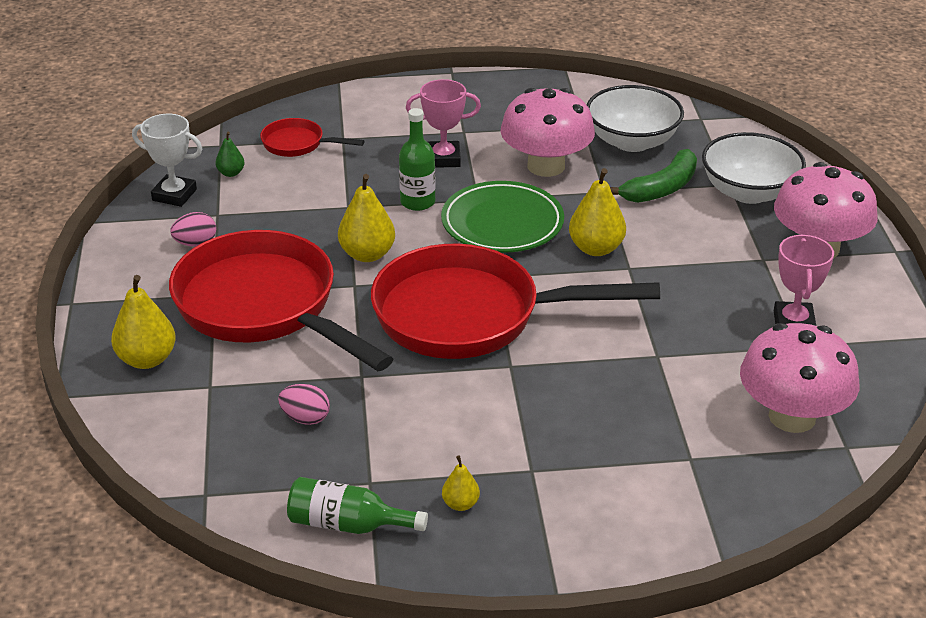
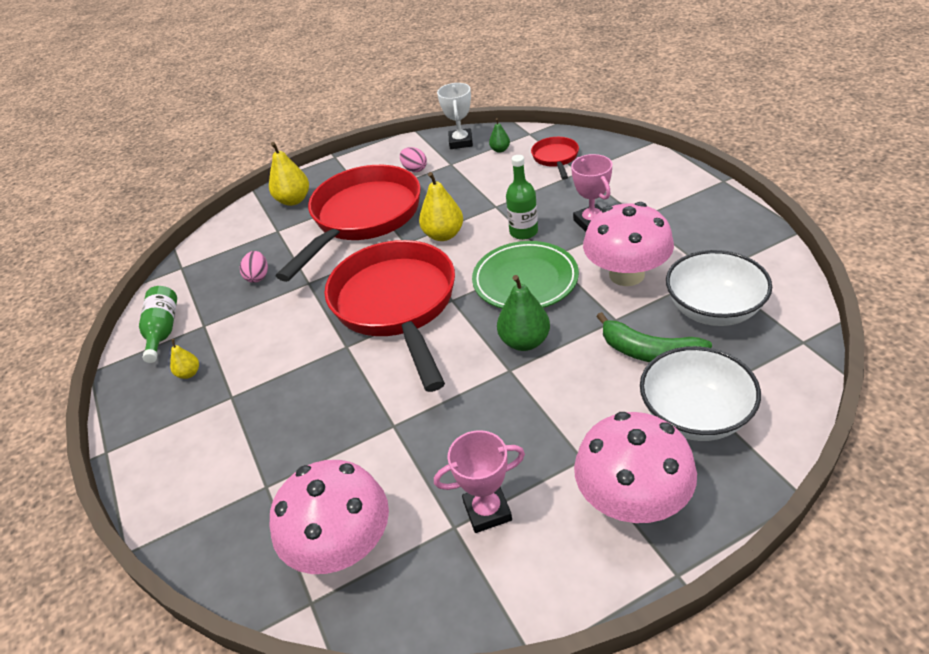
camera: 75 degrees right, 5 degrees up
yellow pear [569,168,626,256] -> green pear [497,275,550,351]

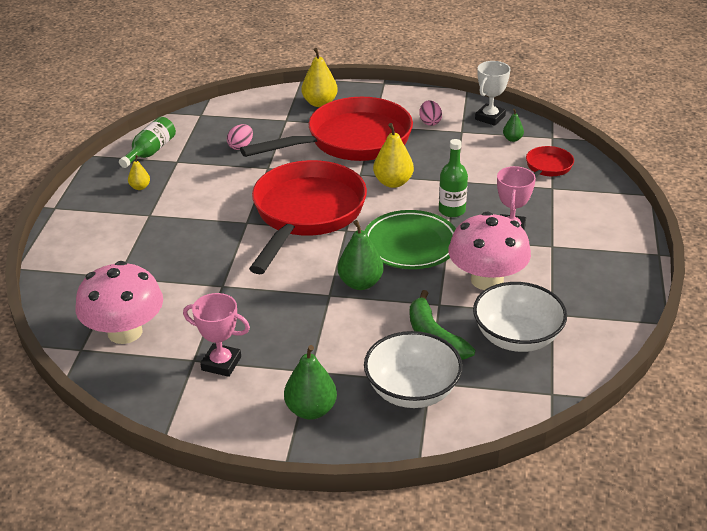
camera: 30 degrees right, 5 degrees down
pink mushroom [574,412,697,523] -> green pear [284,345,337,420]

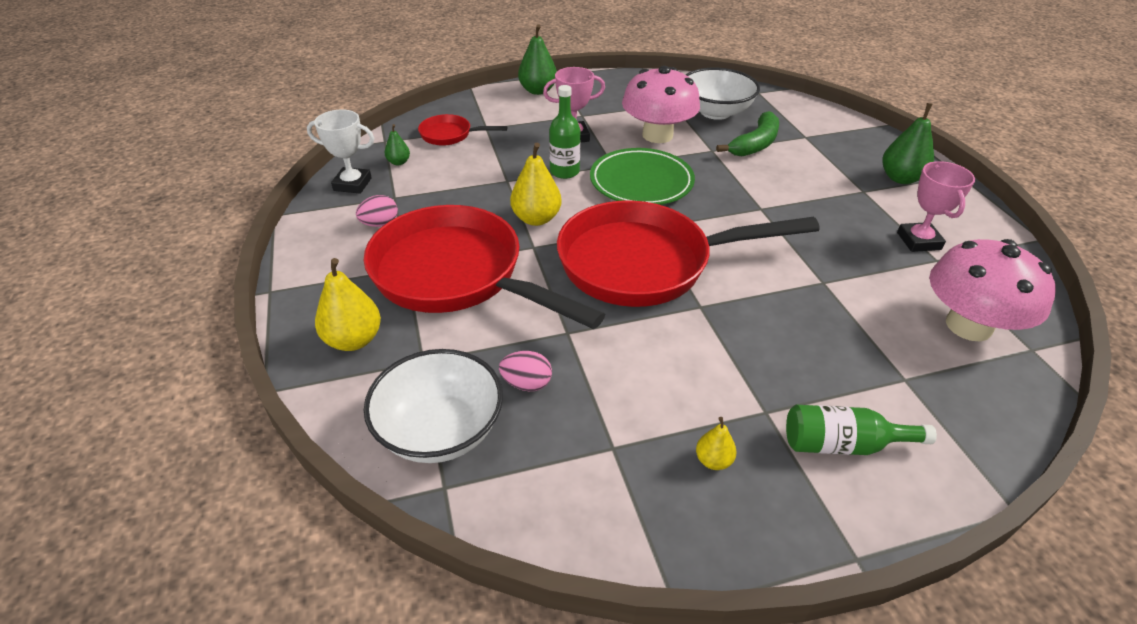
camera: 115 degrees left, 5 degrees up
green bottle [119,117,176,168] -> green bottle moved to [786,405,937,455]
green pear [337,220,383,290] -> green pear moved to [518,24,557,95]
white bowl [364,331,463,408] -> white bowl moved to [364,349,503,463]

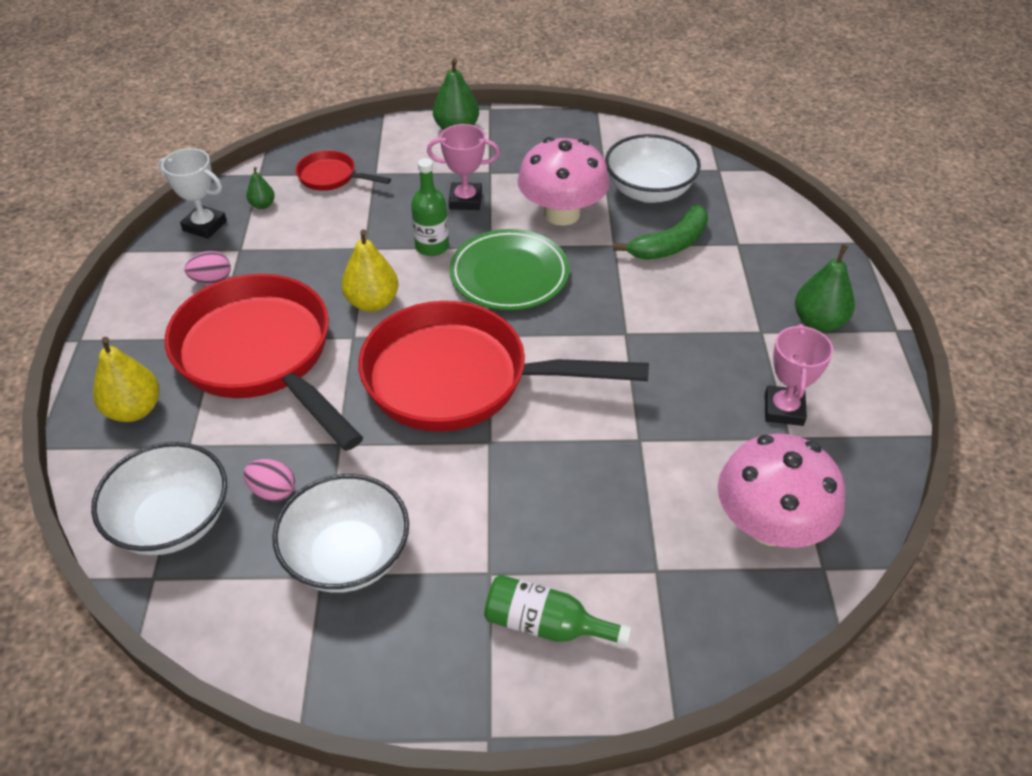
camera: 15 degrees right, 5 degrees up
yellow pear [696,417,737,470] -> none
none -> white bowl [272,474,409,593]

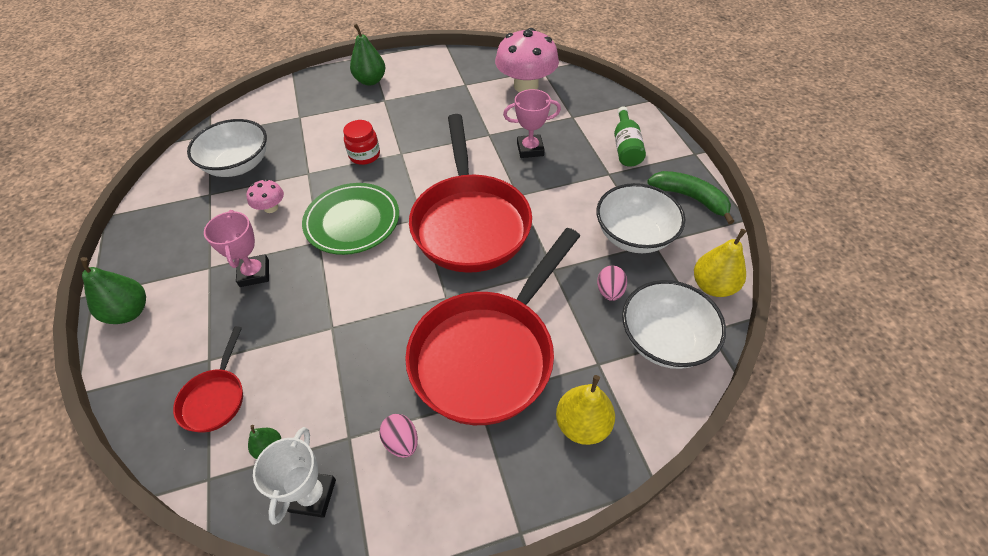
camera: 105 degrees left, 5 degrees up
yellow pear [341,229,398,312] -> yellow pear moved to [694,229,747,297]
green bottle [411,158,449,256] -> none
pink mushroom [518,137,610,226] -> pink mushroom [246,179,284,213], size x0.47
green banana [613,205,708,260] -> green banana moved to [647,171,734,224]
pink trophy [765,324,833,426] -> pink trophy moved to [503,89,561,158]
none -> red jar [343,120,380,165]

